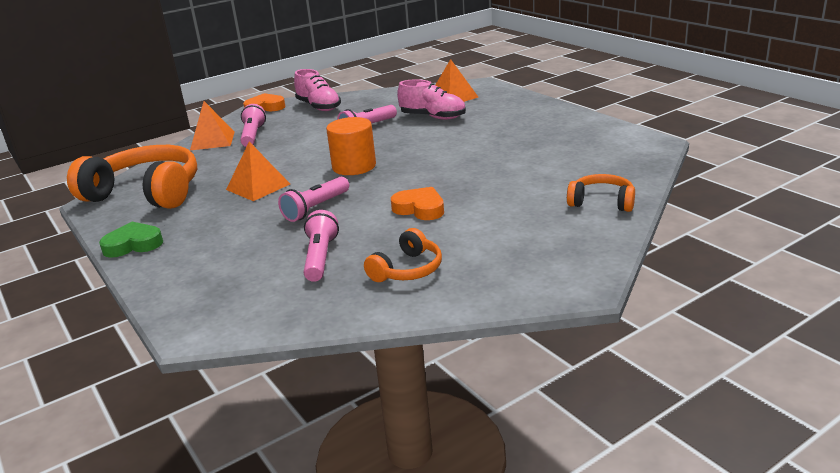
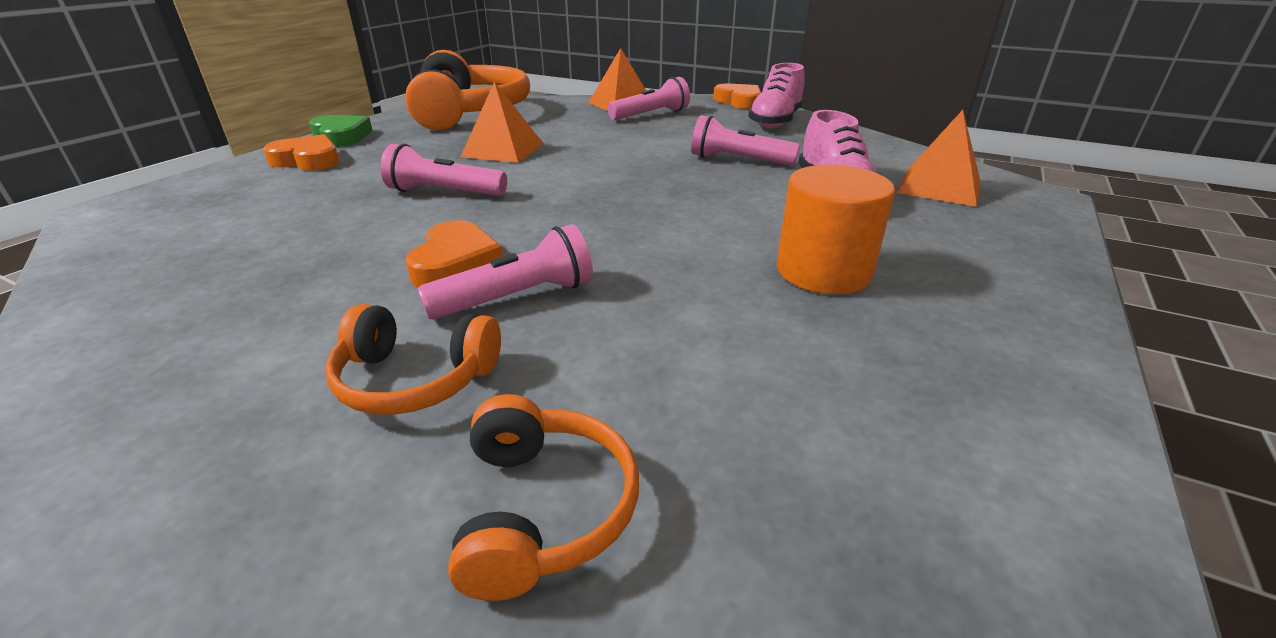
camera: 60 degrees right, 5 degrees up
pink flashlight [304,210,339,282] -> pink flashlight moved to [418,224,593,319]
orange cylinder [326,117,376,175] -> orange cylinder moved to [776,165,895,294]
orange headphones [364,228,442,282] -> orange headphones moved to [325,304,501,415]
none -> orange heart [263,134,339,171]

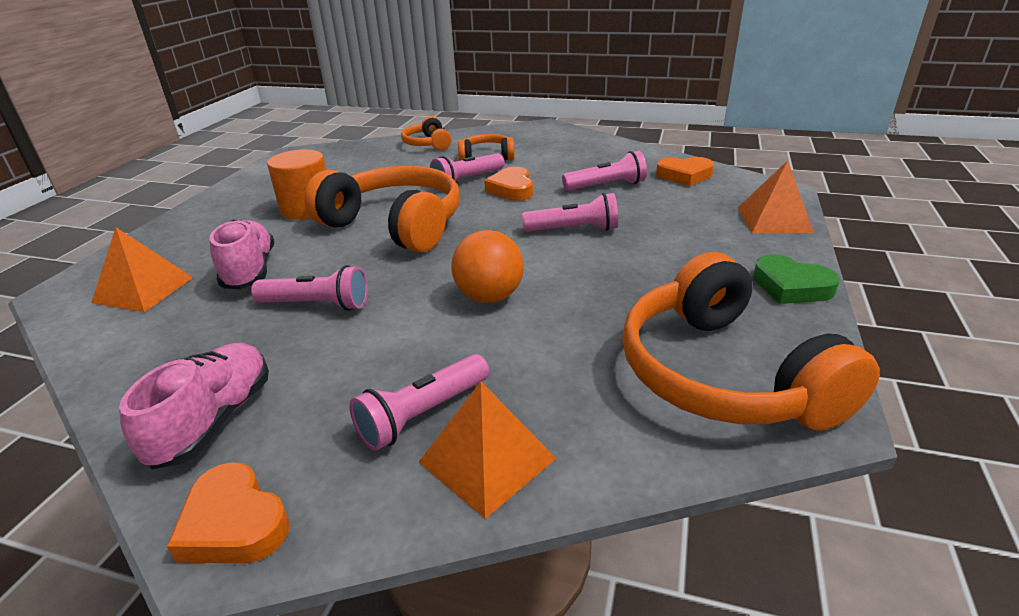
camera: 170 degrees right, 0 degrees up
orange heart [263,134,339,171] -> orange heart moved to [656,157,714,186]
orange pyramid [461,81,544,163] -> orange pyramid moved to [738,161,814,233]
none -> orange headphones [304,166,460,253]
none -> orange ball [451,230,524,303]
none -> pink flashlight [562,151,647,191]

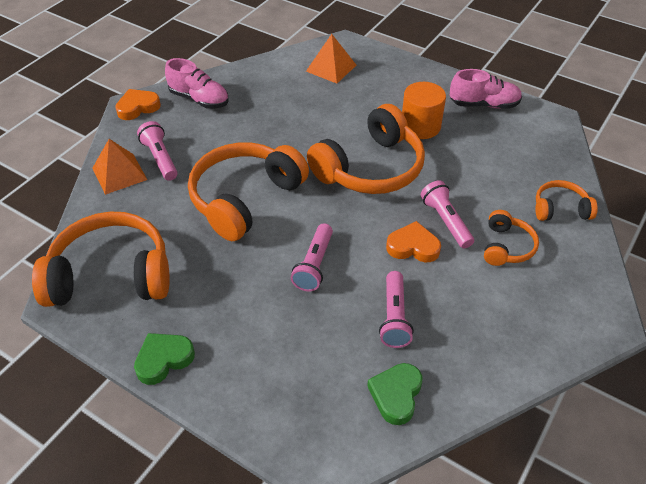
camera: 105 degrees right, 15 degrees up
pink shoe [210,220,274,289] -> pink shoe moved to [450,69,522,109]
pink flashlight [251,265,368,311] -> none
orange ball [451,230,524,303] -> orange headphones [188,143,309,241]
orange heart [656,157,714,186] -> green heart [367,363,422,425]
orange pyramid [738,161,814,233] -> none

